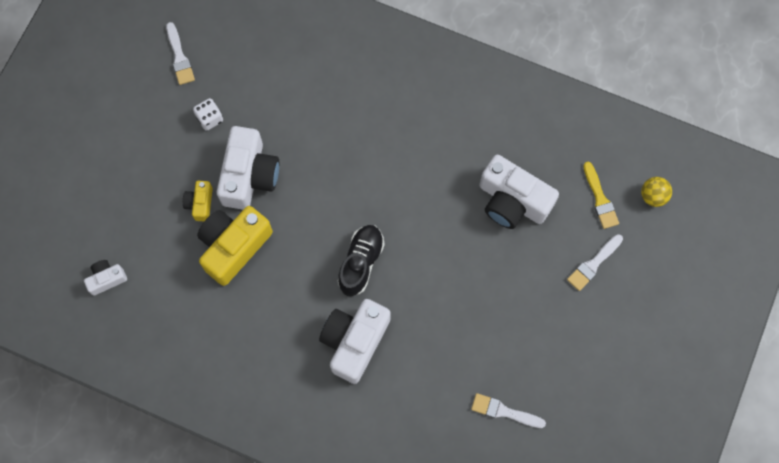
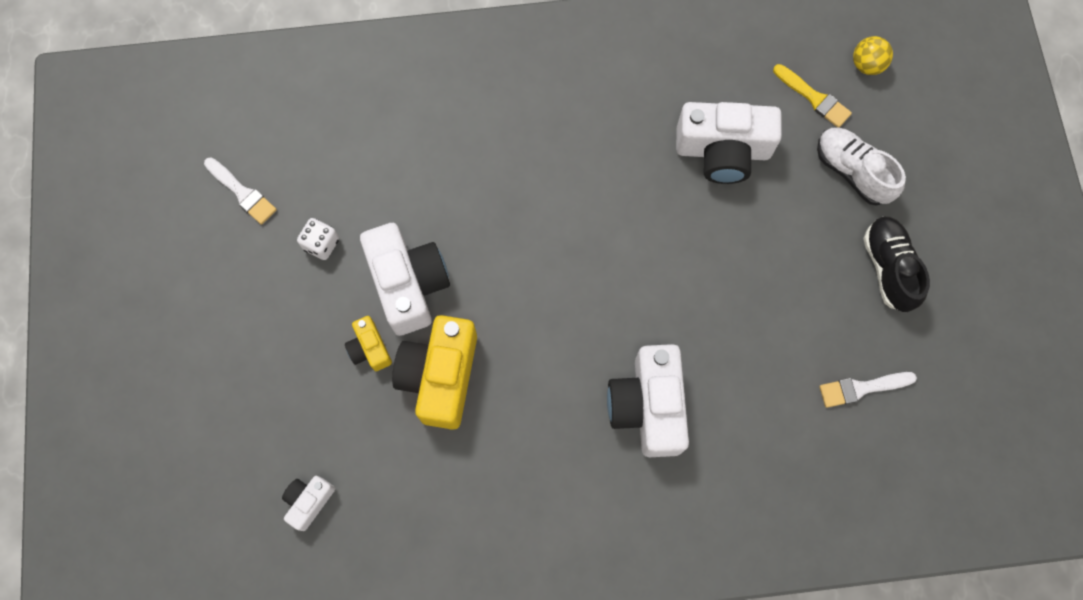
camera: 30 degrees left, 0 degrees up
black shoe [338,225,385,296] -> black shoe moved to [863,217,930,312]
white brush [567,234,623,291] -> white shoe [817,127,906,206]

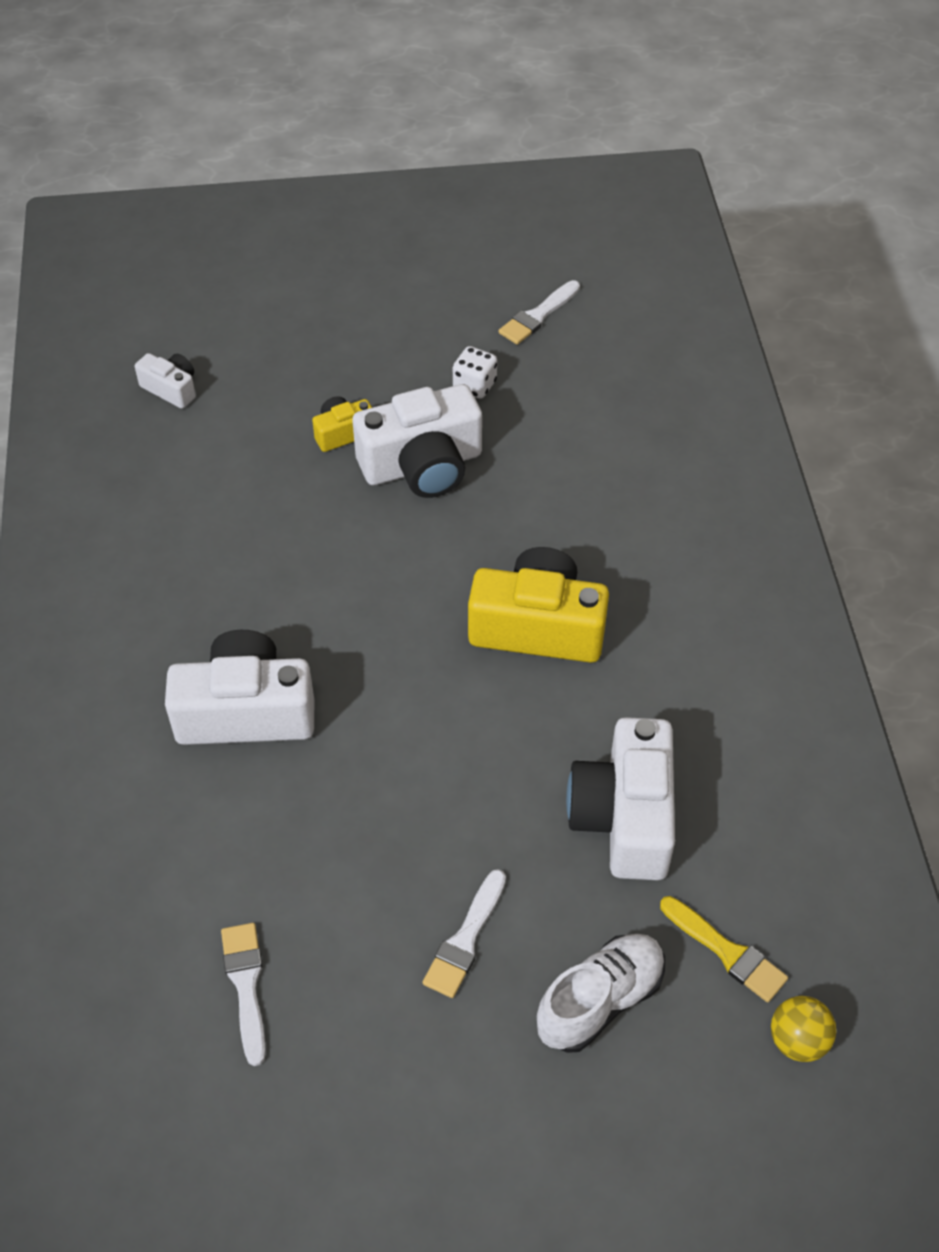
camera: 90 degrees right, 20 degrees down
yellow camera [392,315,477,430] -> yellow camera moved to [468,547,609,663]
yellow brush [773,64,852,127] -> yellow brush turned 90 degrees counterclockwise [660,896,788,1003]
black shoe [863,217,930,312] -> none
none -> white brush [423,869,506,998]

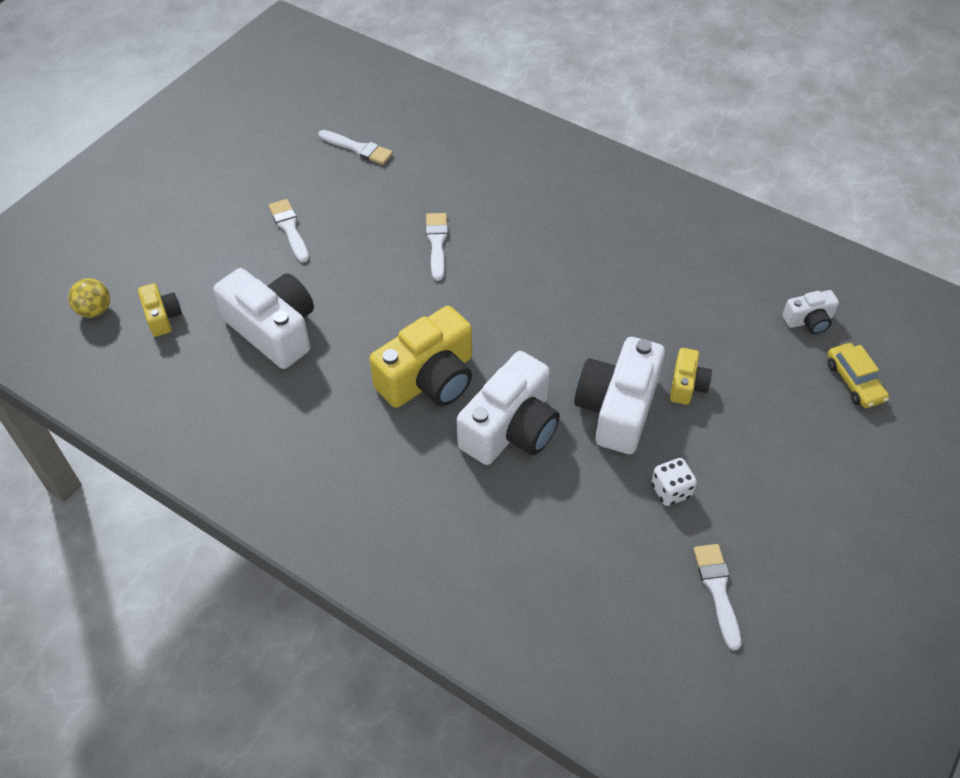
camera: 130 degrees right, 0 degrees up
white camera [165,630,314,745] -> white camera moved to [457,351,560,465]
white shoe [537,934,665,1053] -> none
yellow brush [660,896,788,1003] -> yellow camera [138,283,182,337]
none -> white brush [426,213,448,281]
none -> yellow car [828,343,889,408]

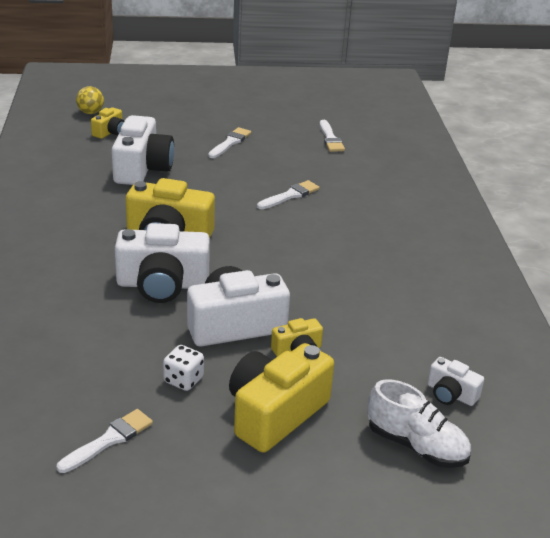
camera: 50 degrees right, 20 degrees down
yellow car [828,343,889,408] -> white shoe [367,379,471,468]
none -> yellow camera [229,343,334,453]

